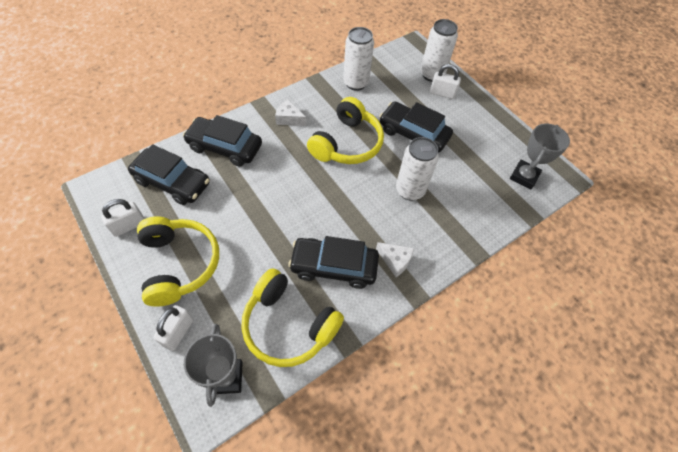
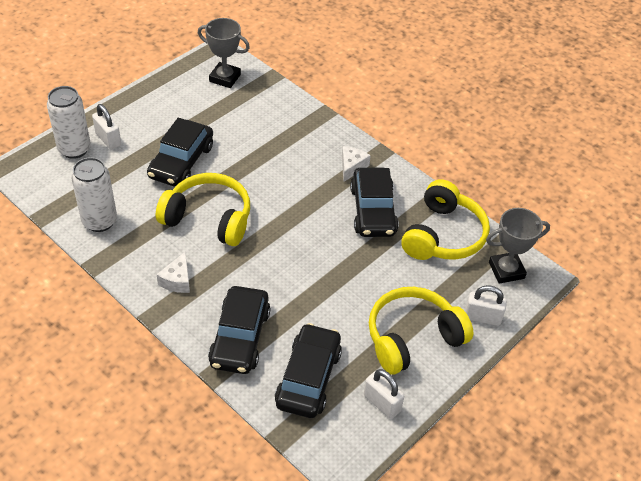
camera: 100 degrees left, 10 degrees down
white can [396,137,439,201] -> none
white padlock [430,64,461,99] -> white padlock turned 45 degrees counterclockwise [92,104,121,150]

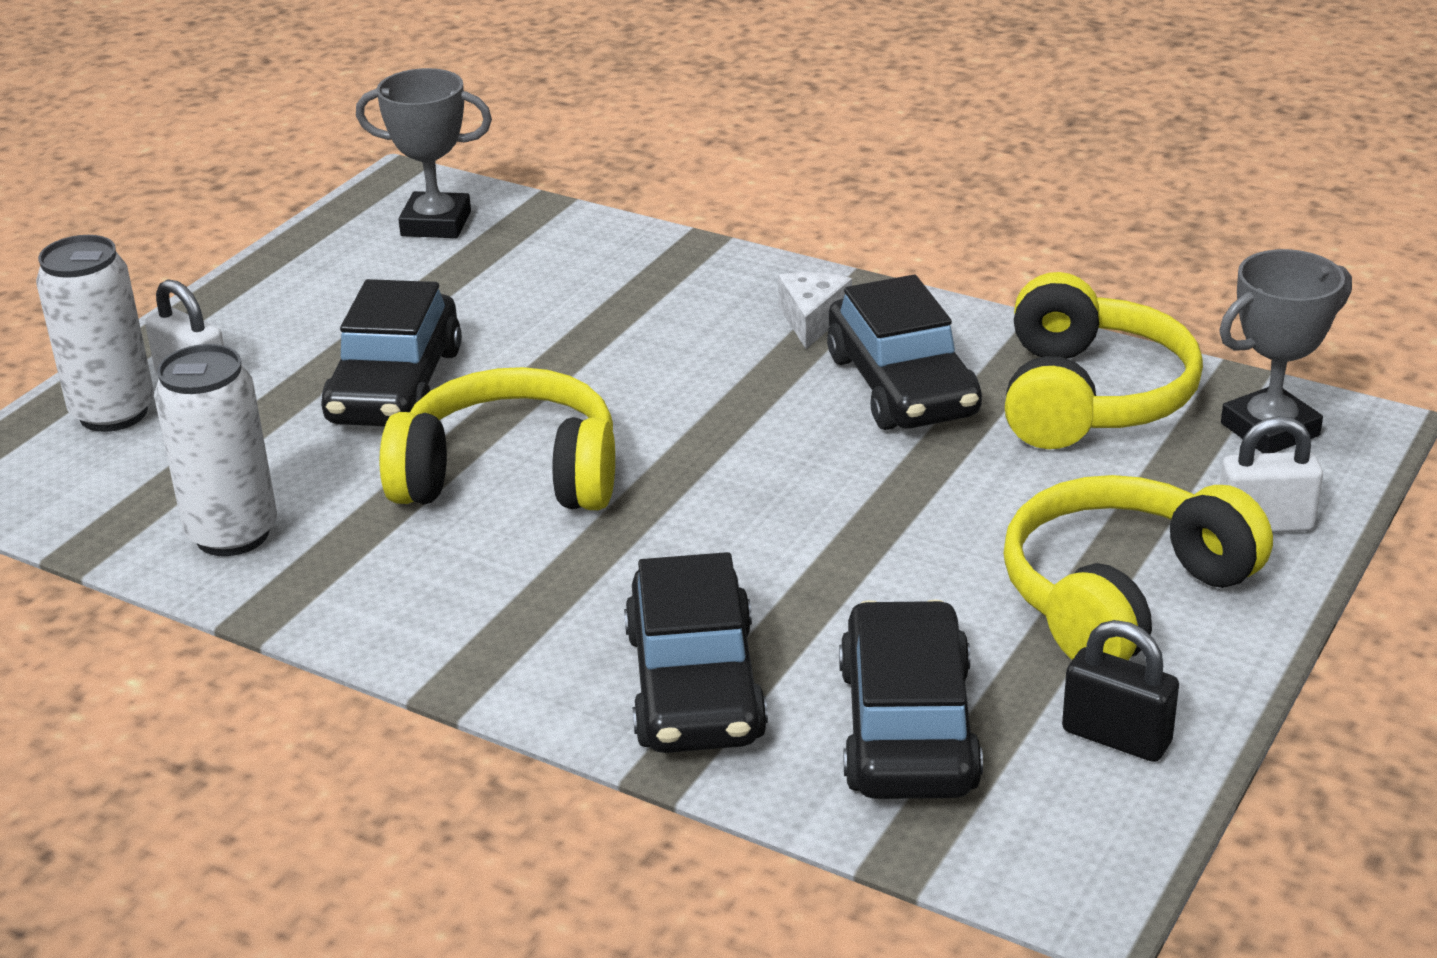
camera: 10 degrees left, 15 degrees down
white cheese [156,251,190,293] -> none
white padlock [364,369,404,419] -> black padlock [1062,620,1179,762]

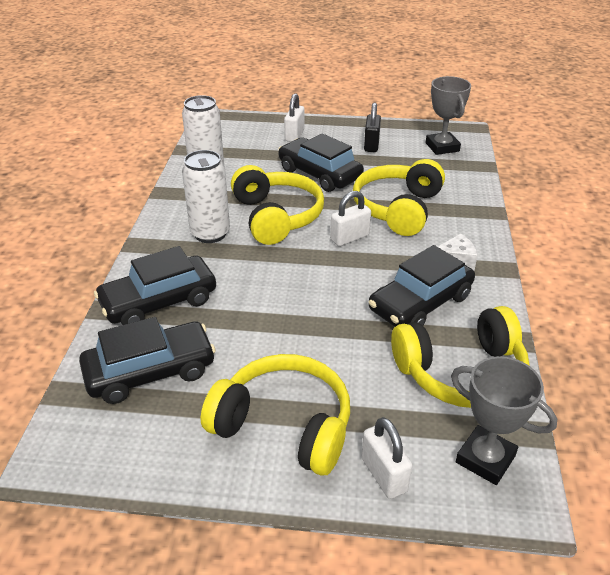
camera: 65 degrees right, 5 degrees up
white can [36,235,154,432] -> white can moved to [182,150,230,243]
black car [321,279,462,426] -> black car turned 60 degrees clockwise [278,133,364,192]
black padlock [1062,620,1179,762] -> black padlock moved to [364,102,381,152]
none -> white padlock [330,191,371,246]
none -> yellow headphones [353,159,445,236]

